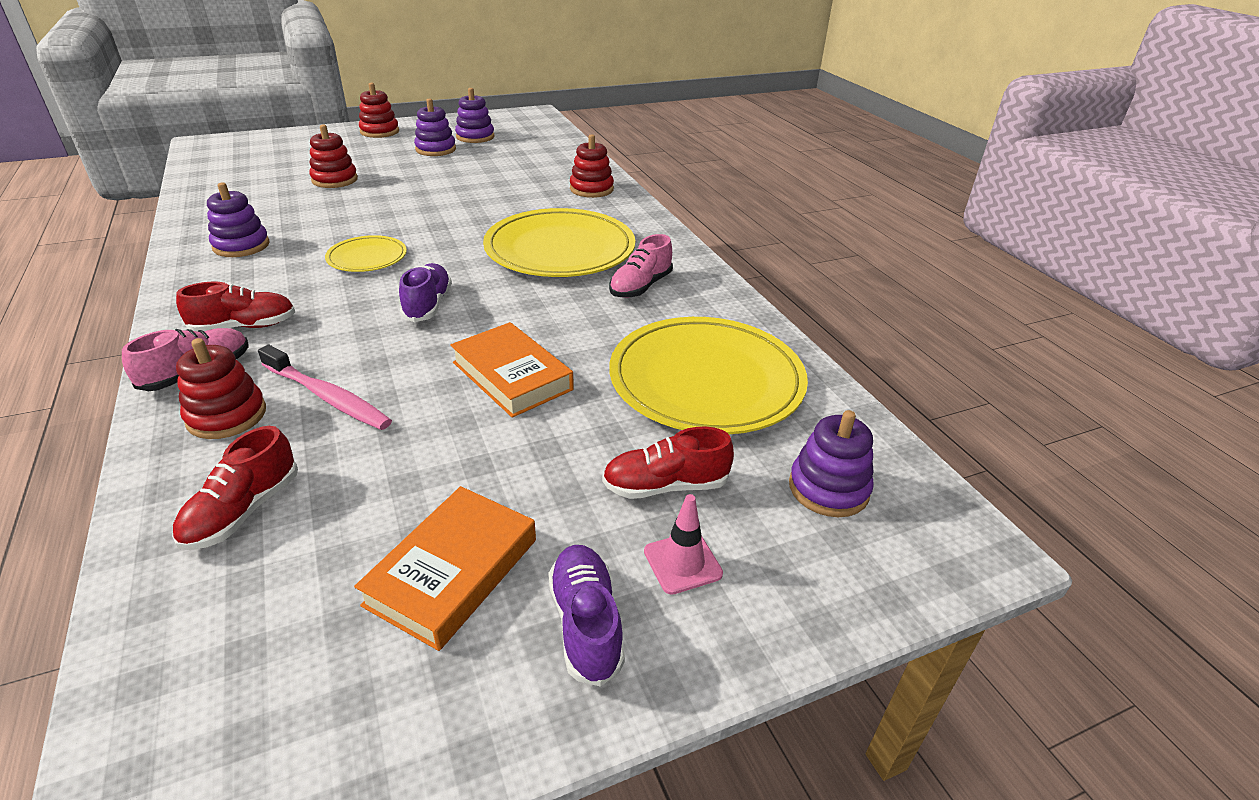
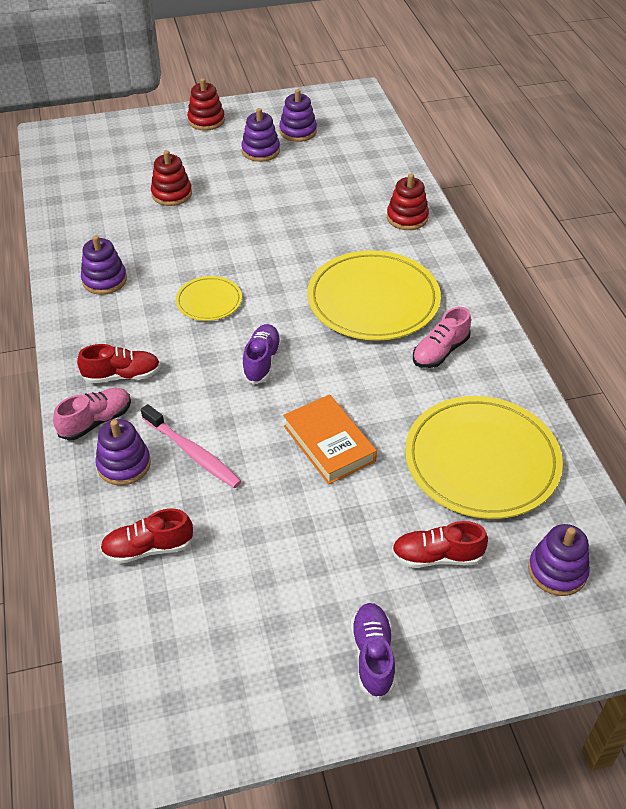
camera: 10 degrees right, 10 degrees up
red shoe [172,426,298,550] -> red shoe turned 45 degrees clockwise [100,509,194,564]
red stacking toy [176,338,266,439] -> purple stacking toy [95,419,151,485]
orange book [354,486,536,651] -> none
pink traffic cone [644,494,723,595] -> none

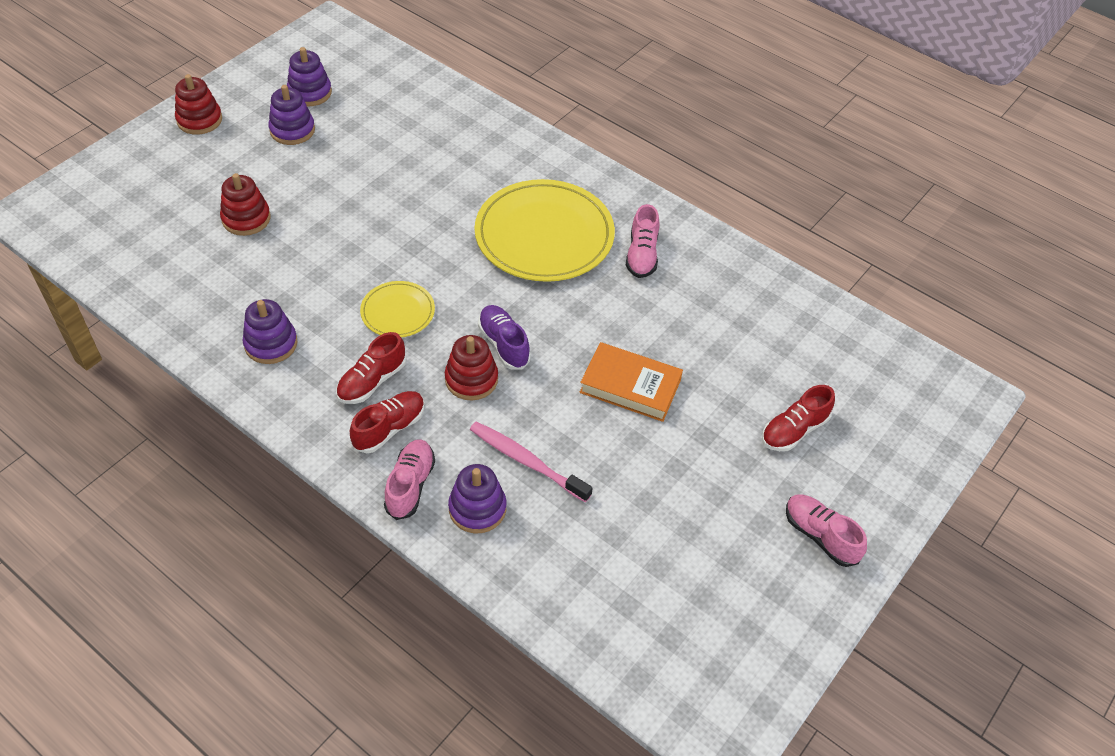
camera: 40 degrees left, 5 degrees up
red shoe [100,509,194,564] -> red shoe moved to [336,332,407,404]
pink toothbrush [141,404,242,488] -> pink toothbrush turned 150 degrees counterclockwise [470,422,593,503]
purple shoe [351,603,395,699] -> pink shoe [786,494,867,567]
red stacking toy [387,174,429,230] -> red stacking toy moved to [445,335,498,400]
yellow plate [405,396,563,519] -> none
purple stacking toy [528,524,590,596] -> none

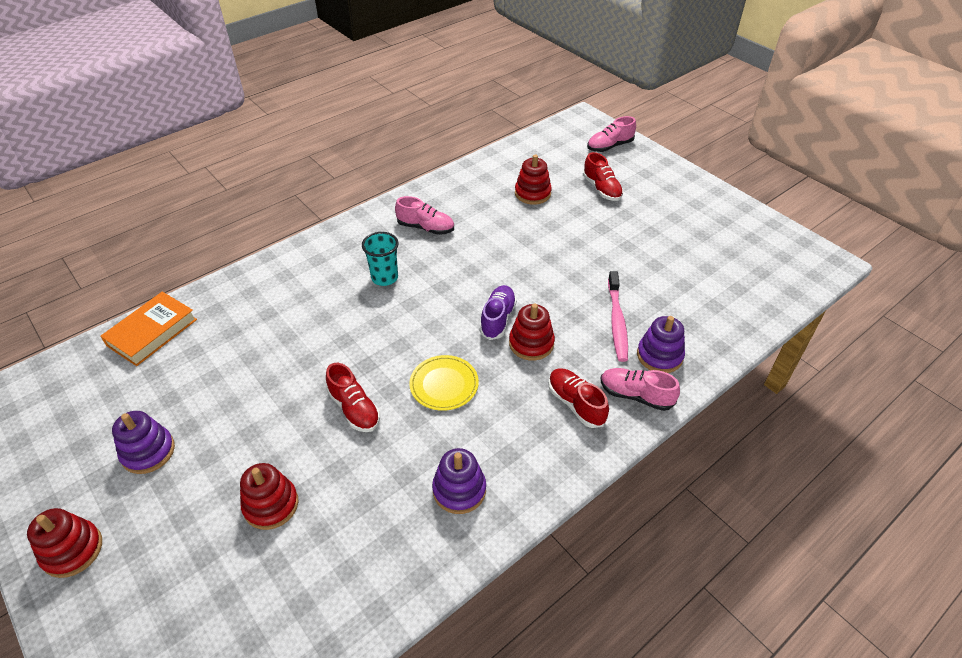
camera: 75 degrees left, 5 degrees down
purple stacking toy [287,47,332,107] -> none
red shoe [336,332,407,404] -> red shoe moved to [326,363,380,432]
pink toothbrush [470,422,593,503] -> pink toothbrush turned 45 degrees counterclockwise [608,271,628,362]
yellow plate [475,179,615,282] -> turquoise cup [362,232,399,286]
purple shoe [478,305,531,369] -> purple shoe turned 120 degrees clockwise [480,285,517,340]
orange book [580,342,683,422] -> orange book moved to [100,292,197,366]
pink shoe [786,494,867,567] -> pink shoe moved to [587,116,636,152]
none -> red stacking toy [515,154,552,205]

